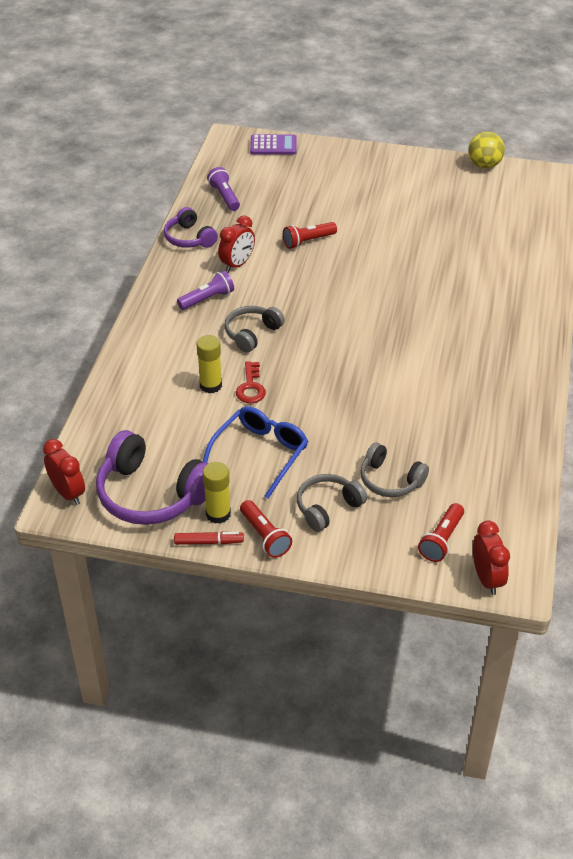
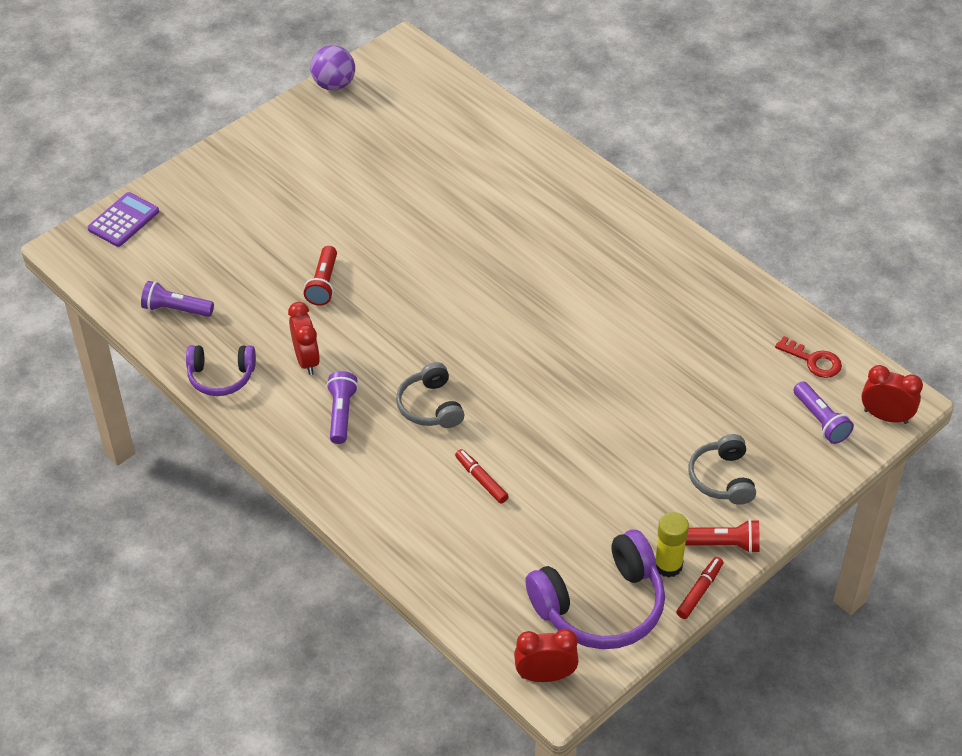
camera: 55 degrees left, 5 degrees up
yellow glue stick [196,335,222,393] -> red marker [455,449,509,504]
blue glasses [203,406,308,499] -> none
red key [236,361,266,403] -> red key moved to [775,336,842,378]
grey headphones [360,443,429,497] -> none
red flashlight [418,503,464,562] -> purple flashlight [793,381,854,444]
yellow ball [468,132,505,169] -> purple ball [310,45,355,91]

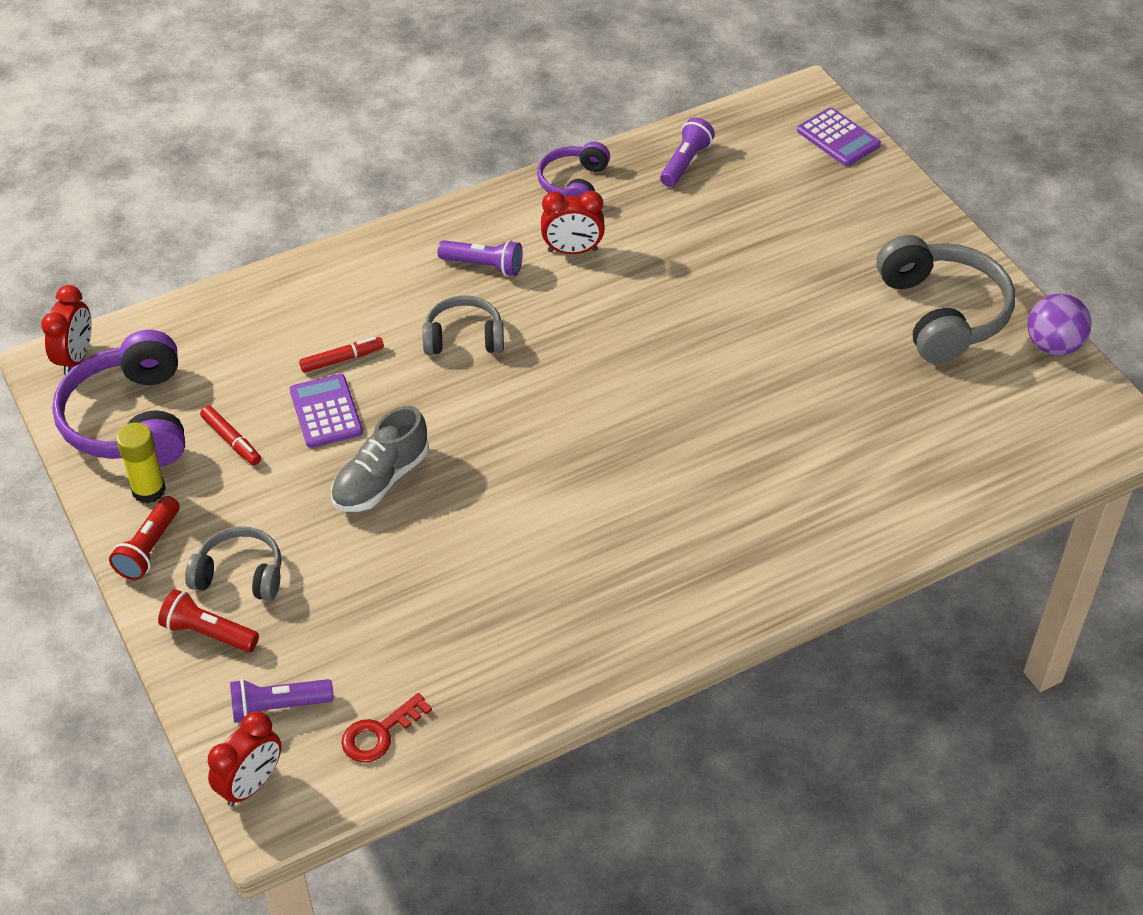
camera: 105 degrees right, 0 degrees up
red flashlight [304,246,337,306] -> red flashlight moved to [158,589,259,652]
red marker [677,557,723,619] -> red marker moved to [200,406,261,465]
none -> purple calculator [290,374,363,448]
none -> grey shoe [331,406,429,512]
none -> grey headphones [876,235,1015,363]

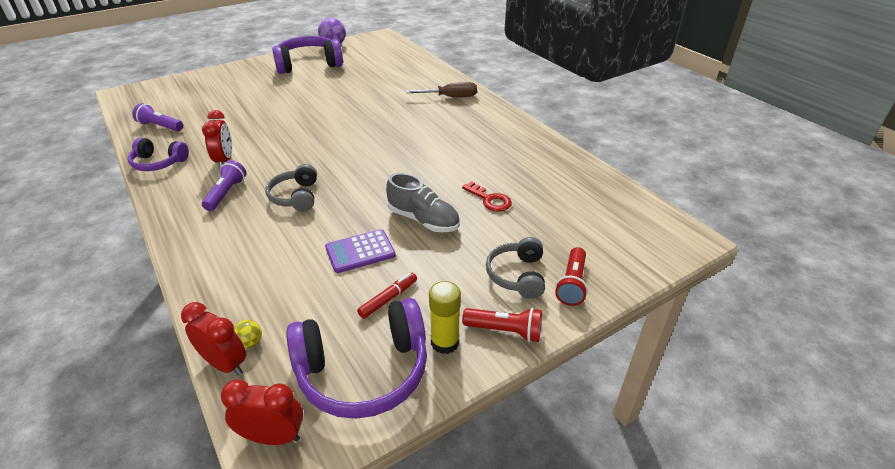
camera: 95 degrees left, 10 degrees down
red clock [208,711,282,807] -> red clock moved to [181,302,246,375]
purple flashlight [230,679,334,723] -> none
red marker [299,337,384,373] -> none
red key [341,693,432,763] -> red key moved to [462,181,512,212]
purple calculator [797,107,881,166] -> none
grey headphones [876,235,1015,363] -> purple headphones [272,36,343,74]
none -> yellow ball [234,320,262,348]
none -> brown screwdriver [406,82,477,97]

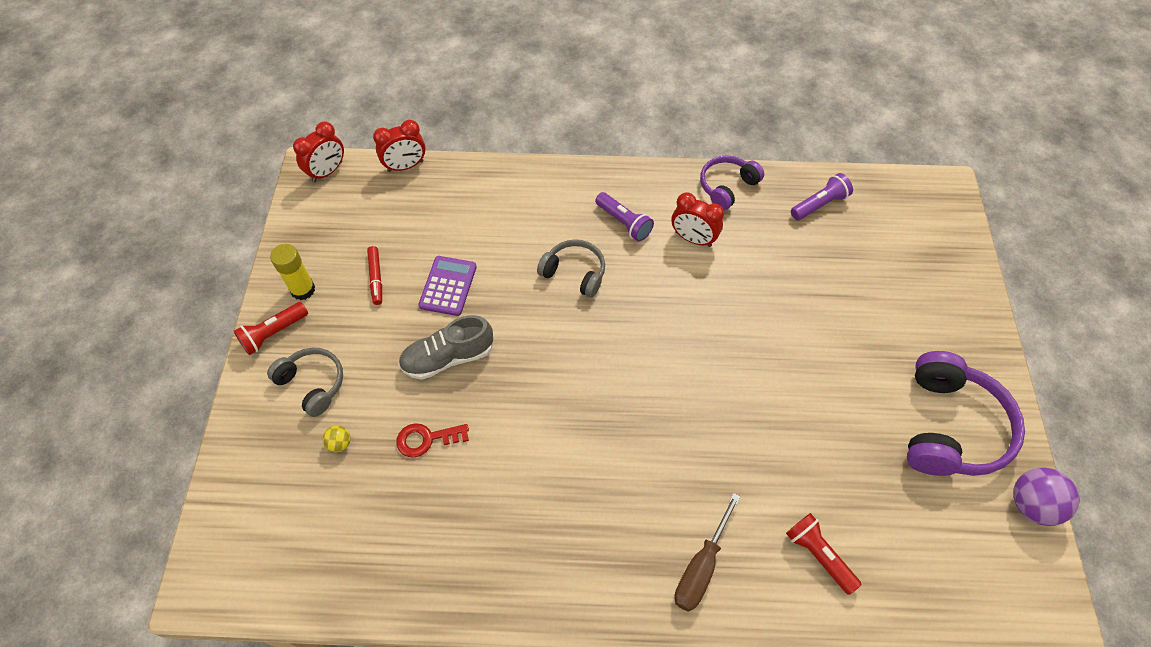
camera: 125 degrees right, 20 degrees up
yellow ball [234,320,262,348] -> yellow ball moved to [323,425,351,452]
purple headphones [286,298,427,419] -> none
red flashlight [555,247,588,306] -> red flashlight moved to [786,513,861,595]

